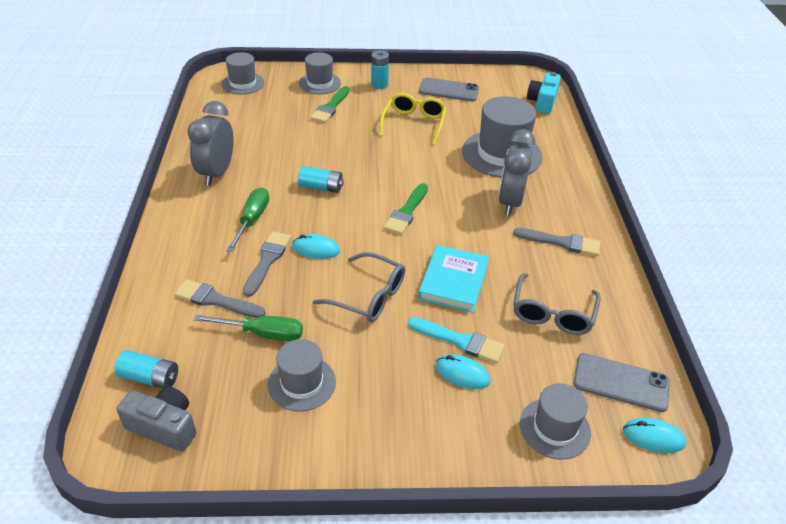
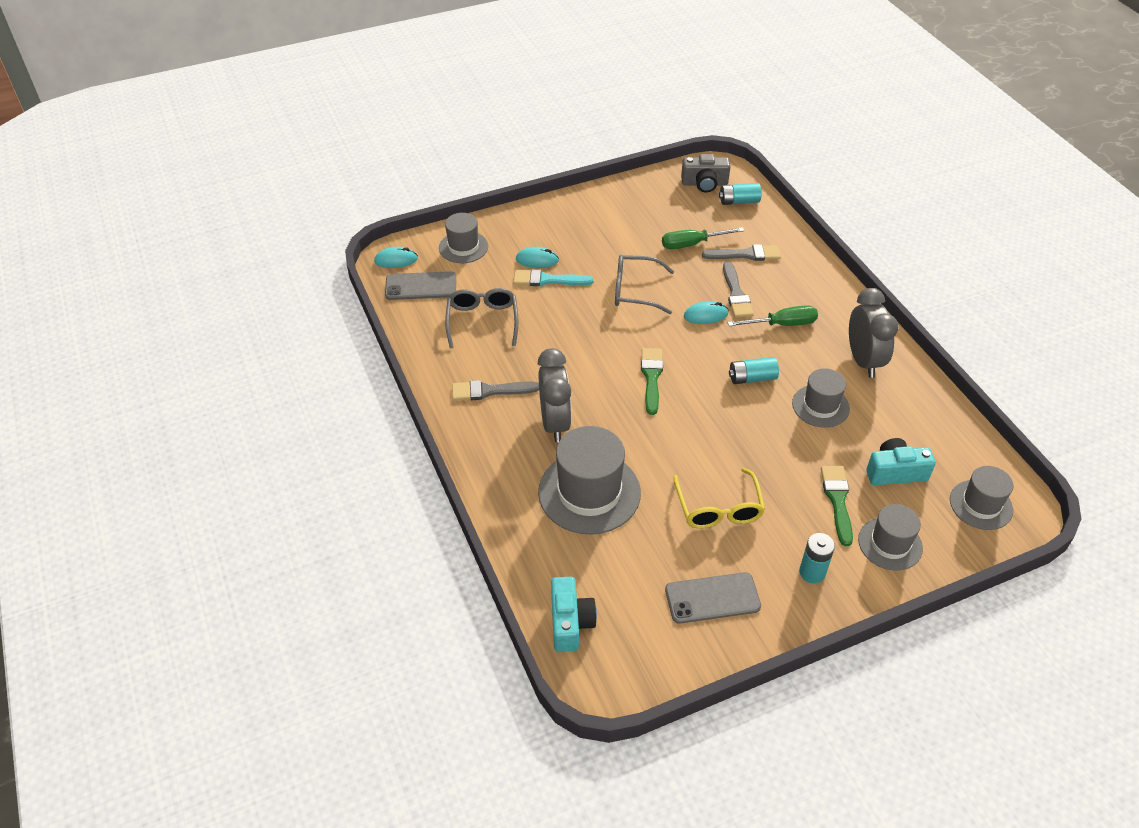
camera: 160 degrees right, 5 degrees up
green screwdriver [226,187,269,252] -> green screwdriver turned 90 degrees counterclockwise [727,305,818,326]
grey hat [268,339,336,412] -> grey hat moved to [792,368,850,428]
turquoise book [418,245,489,313] -> none
none -> turquoise camera [866,438,936,485]

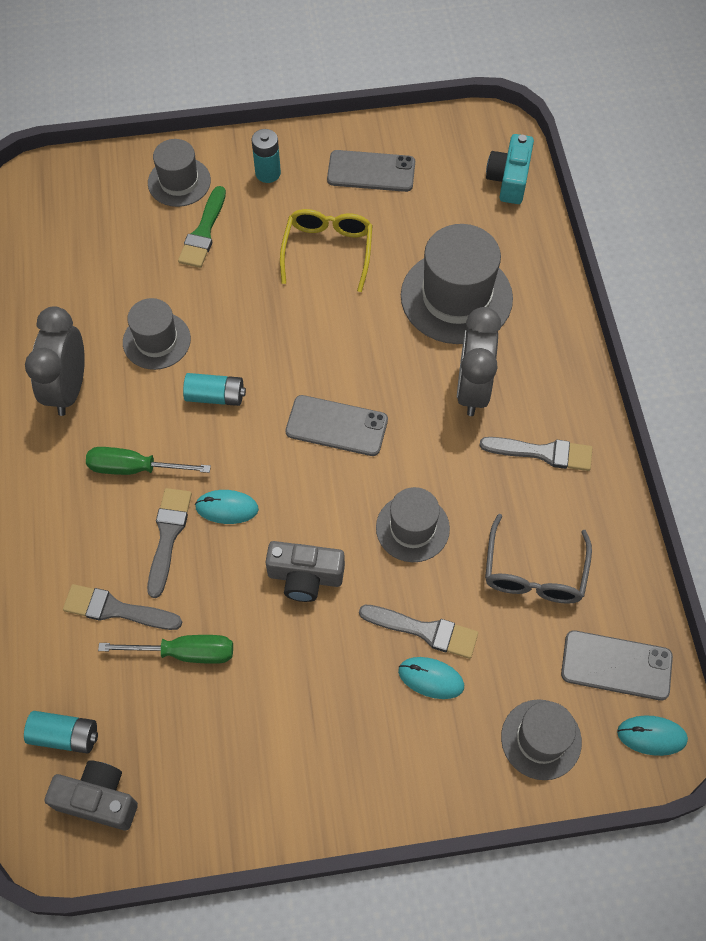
camera: 165 degrees left, 15 degrees up
turquoise brush [513,269,594,286] -> grey brush [359,605,478,659]
grey glasses [615,255,674,314] -> grey camera [266,541,345,602]
green brush [641,348,663,415] -> grey phone [286,395,388,456]
turquoise camera [866,438,936,485] -> none
grey hat [950,466,1013,530] -> grey hat moved to [376,487,450,562]

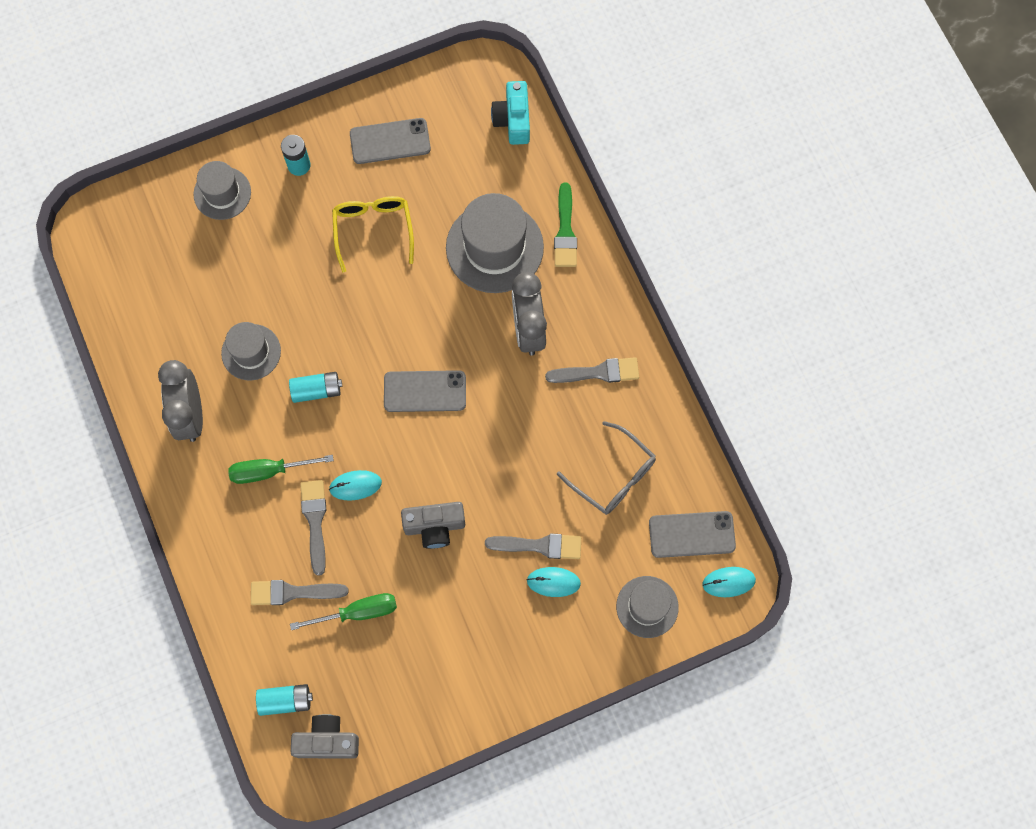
camera: 15 degrees left, 10 degrees up
green brush [178,186,226,268] -> green brush moved to [554,183,577,267]
grey hat [376,487,450,562] -> none
grey glasses [485,514,592,604] -> grey glasses turned 45 degrees counterclockwise [557,421,656,515]

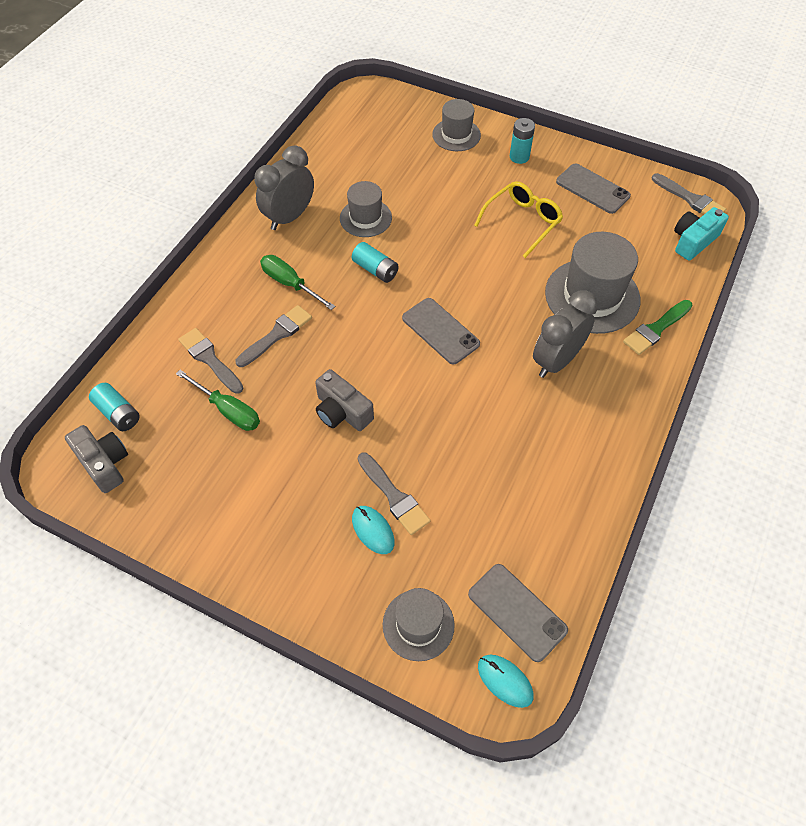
camera: 50 degrees right, 15 degrees down
turquoise mouse [329,470,382,501] -> none
grey brush [545,357,639,383] -> grey brush moved to [652,173,726,214]
grey glasses [557,421,656,515] -> none

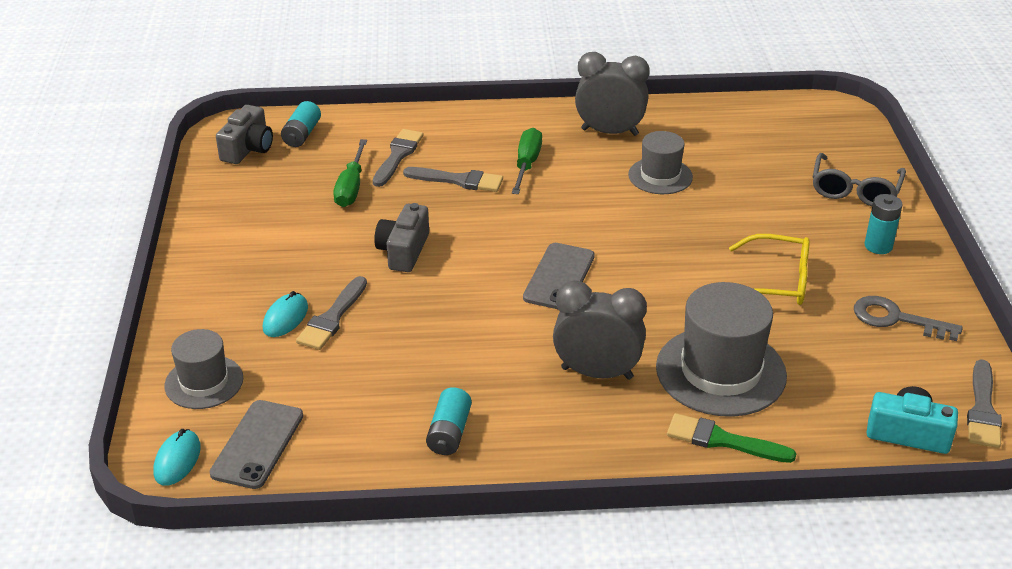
camera: 60 degrees right, 20 degrees down
turquoise battery [352,242,399,283] -> turquoise battery moved to [426,387,472,455]
grey hat [432,99,481,151] -> grey glasses [813,153,906,206]
grey phone [556,163,631,214] -> grey key [854,296,963,341]

